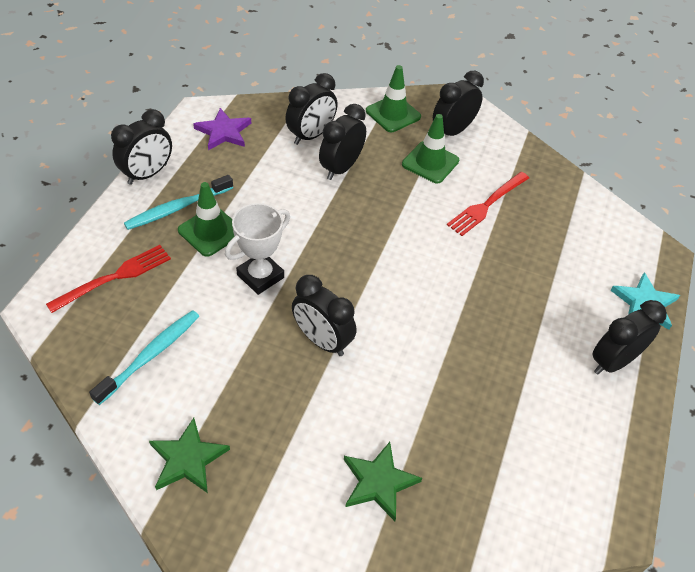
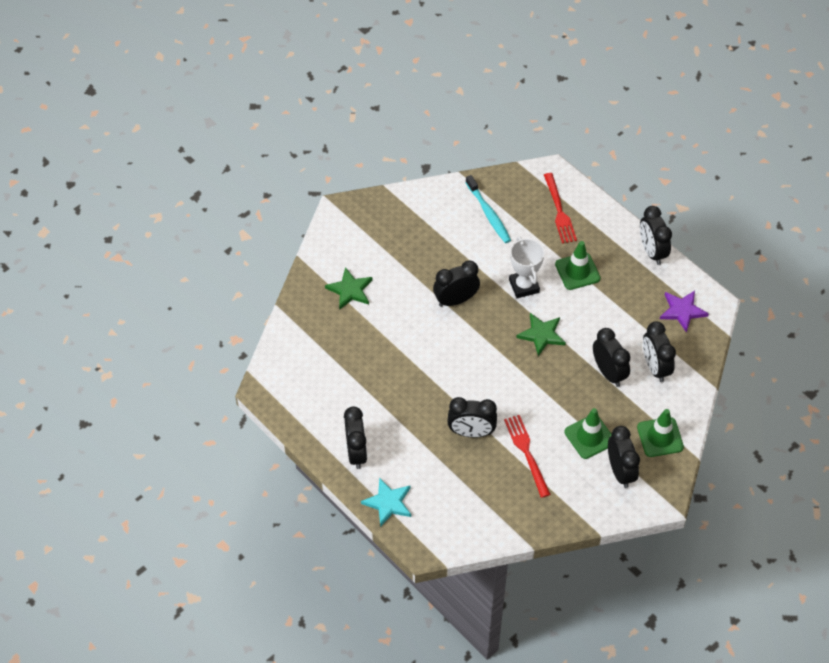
camera: 120 degrees right, 5 degrees up
turquoise toothbrush [124,175,233,230] -> none
green star [149,418,230,493] -> green star moved to [516,313,566,356]
none -> black clock [447,397,497,438]

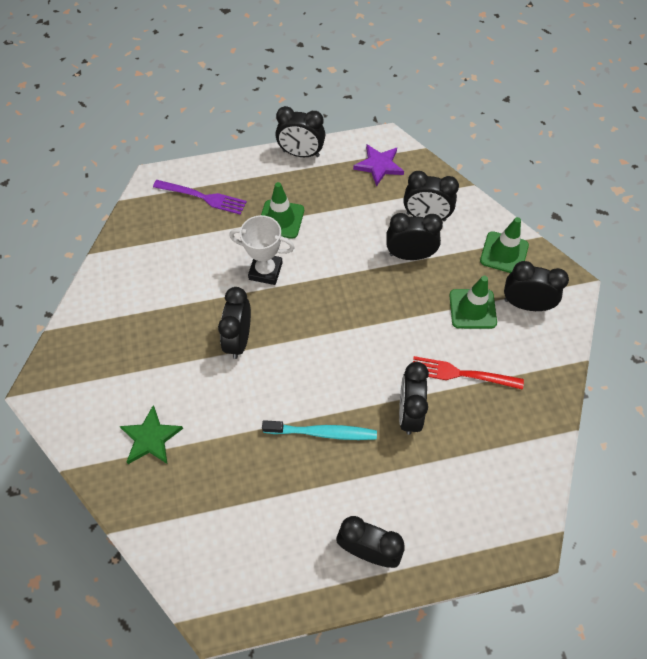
camera: 60 degrees left, 5 degrees up
turquoise star [361,477,411,527] -> none
black clock [447,397,497,438] -> black clock turned 150 degrees clockwise [399,362,429,435]
turquoise toothbrush [465,175,511,243] -> turquoise toothbrush moved to [262,420,377,440]
green star [516,313,566,356] -> none
red fork [544,173,577,243] -> purple fork [153,180,247,215]

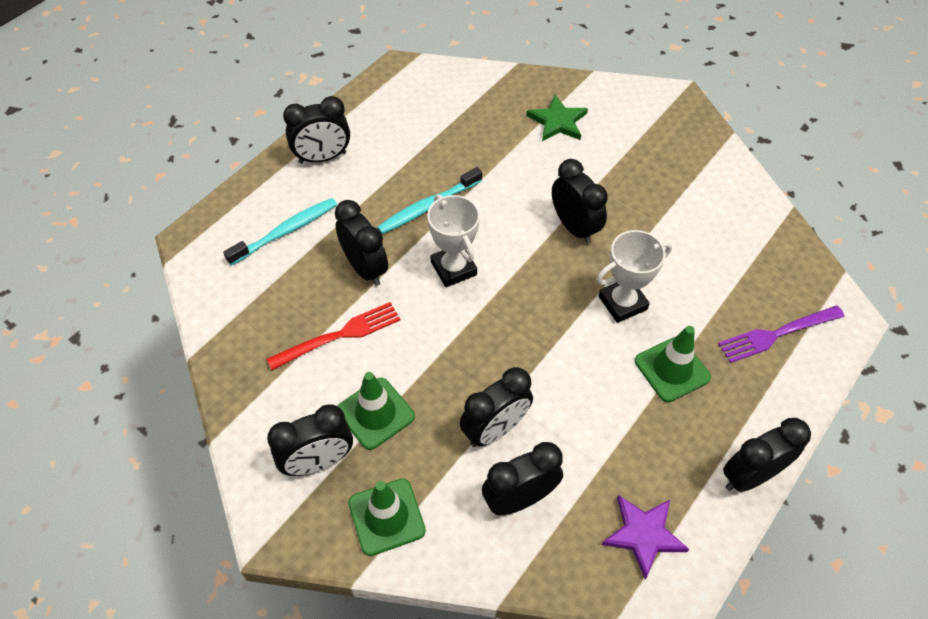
camera: 140 degrees right, 5 degrees down
none -> turquoise toothbrush [223,198,337,265]
none -> white trophy [427,194,480,287]

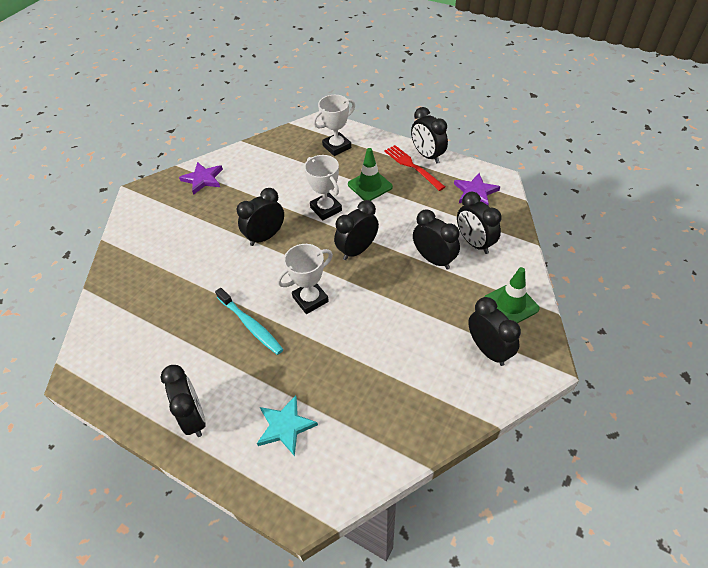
camera: 95 degrees left, 5 degrees down
turquoise toothbrush [223,198,337,265] -> turquoise star [257,395,318,456]
red fork [267,302,400,370] -> red fork moved to [384,145,445,191]
black clock [335,200,388,286] -> black clock moved to [334,200,379,260]
green traffic cone [338,372,415,450] -> none
green star [526,95,588,141] -> none
purple fork [718,305,845,363] -> white trophy [313,95,355,156]
none -> purple star [179,162,223,195]

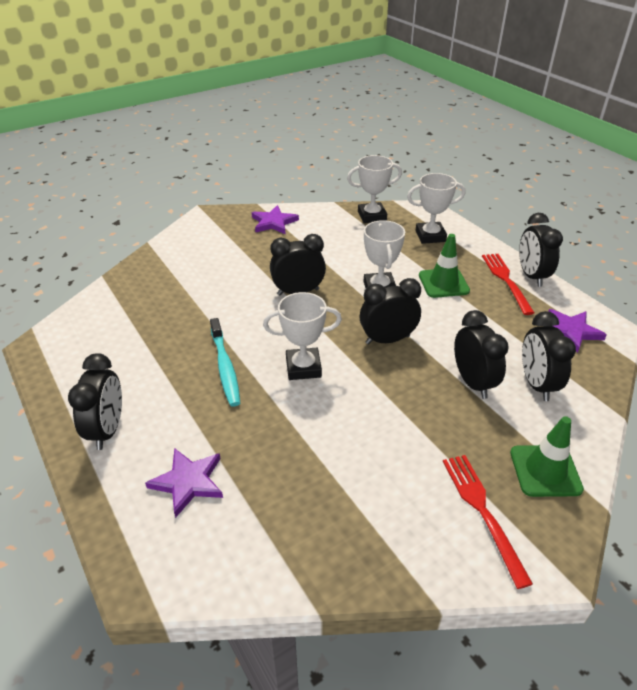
camera: 25 degrees right, 10 degrees down
turquoise star [257,395,318,456] -> purple star [145,448,223,518]
black clock [468,297,521,366] -> red fork [443,455,533,589]
none -> white trophy [347,155,402,223]

